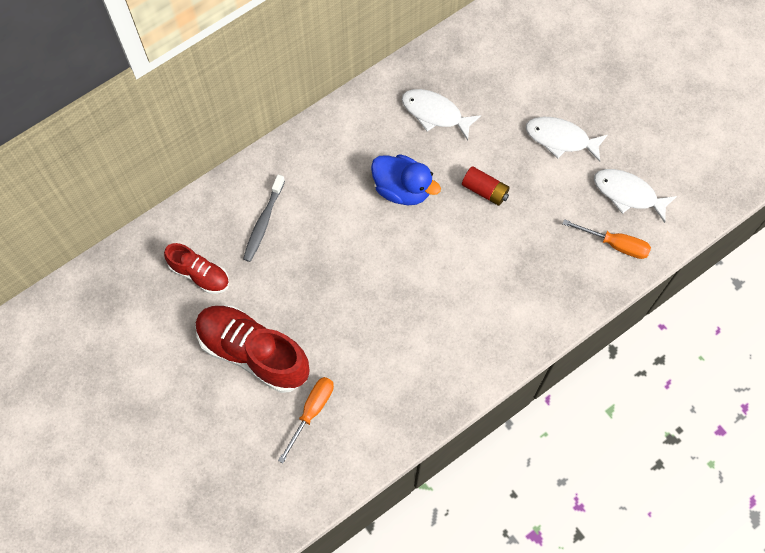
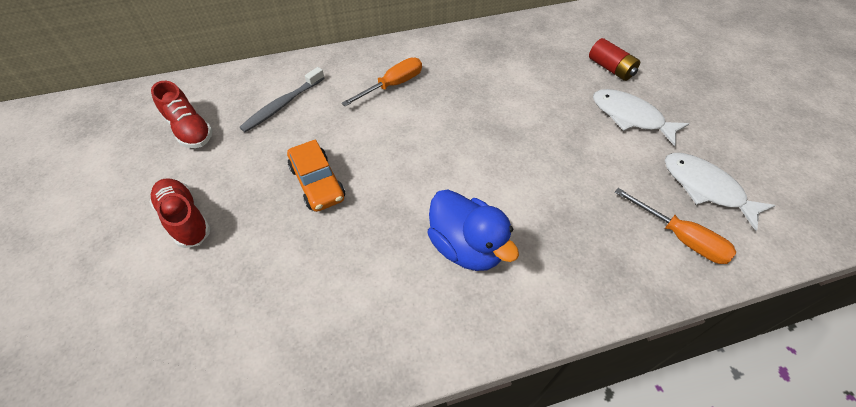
camera: 20 degrees right, 15 degrees down
red shoe [195,305,309,393] -> red shoe [150,179,211,248], size x0.56
orange screwdriver [278,377,334,463] -> orange screwdriver moved to [342,58,422,106]
blue duck [371,154,441,205] -> blue duck moved to [427,189,519,271]
white fish [402,89,481,140] -> none
red battery [462,166,510,206] -> red battery moved to [589,38,640,81]
none -> orange car [287,139,345,212]

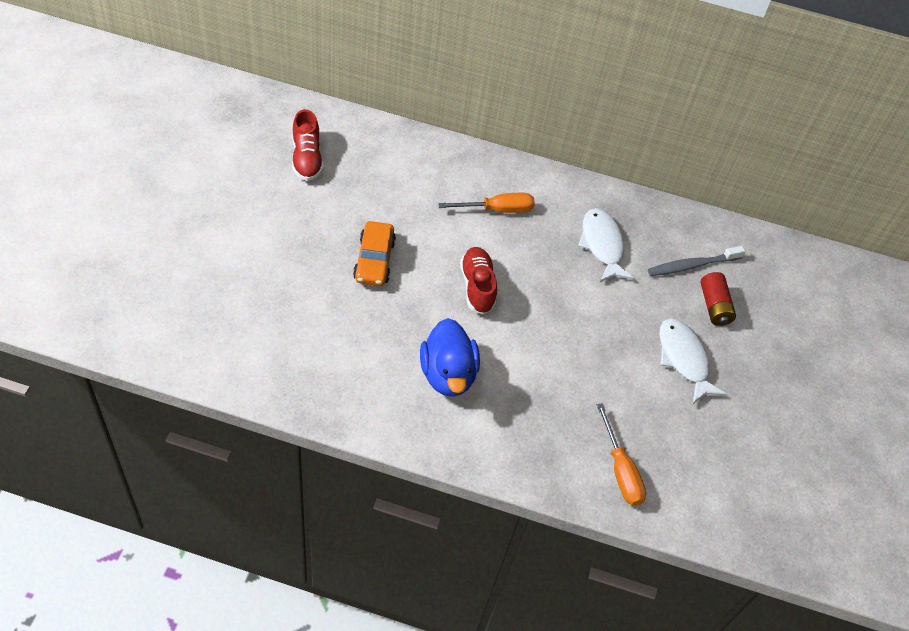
camera: 25 degrees right, 0 degrees up
red shoe [150,179,211,248] -> red shoe moved to [460,247,497,314]
grey toothbrush [239,67,324,132] -> grey toothbrush moved to [648,246,745,276]
white fish [665,153,776,231] -> white fish moved to [578,208,634,282]

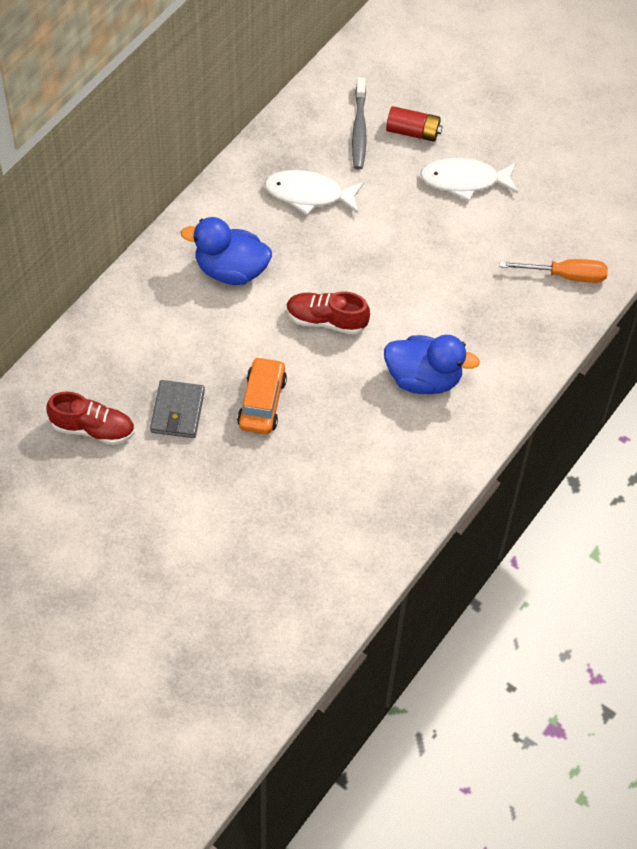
camera: 65 degrees left, 5 degrees up
orange car [353,221,396,286] -> orange car turned 105 degrees counterclockwise [237,357,287,434]
orange screwdriver [438,193,535,213] -> blue duck [181,217,272,285]
none -> grey wallet [150,380,205,438]

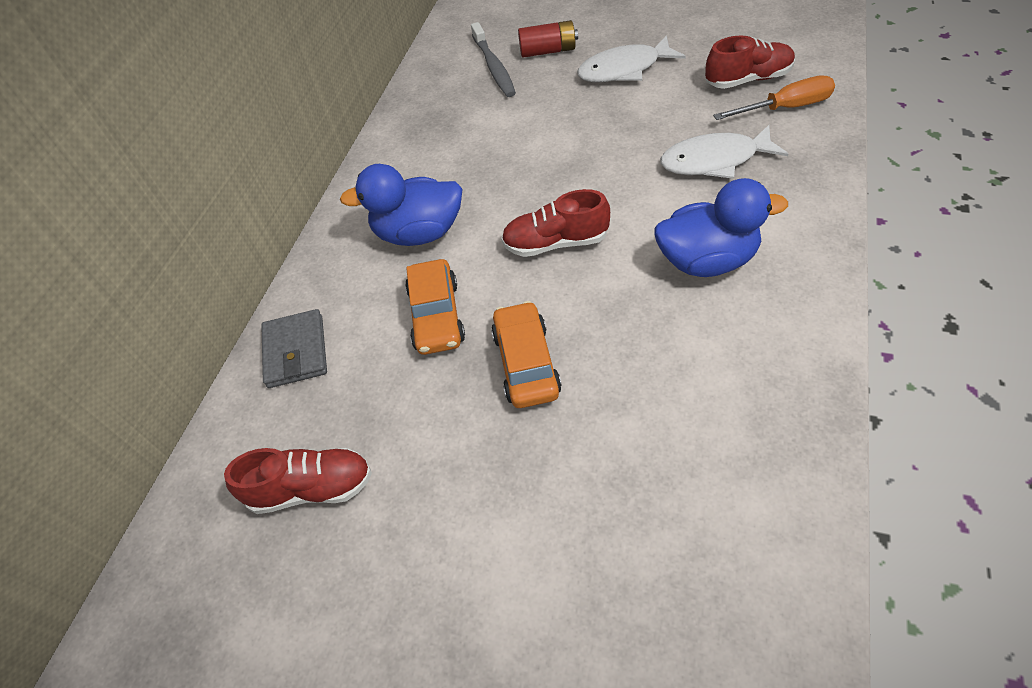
camera: 10 degrees left, 5 degrees down
grey wallet [150,380,205,438] -> grey wallet moved to [261,309,327,388]
white fish [264,170,364,215] -> white fish moved to [660,125,788,179]
none -> orange car [405,259,465,355]
none -> red shoe [705,35,795,89]

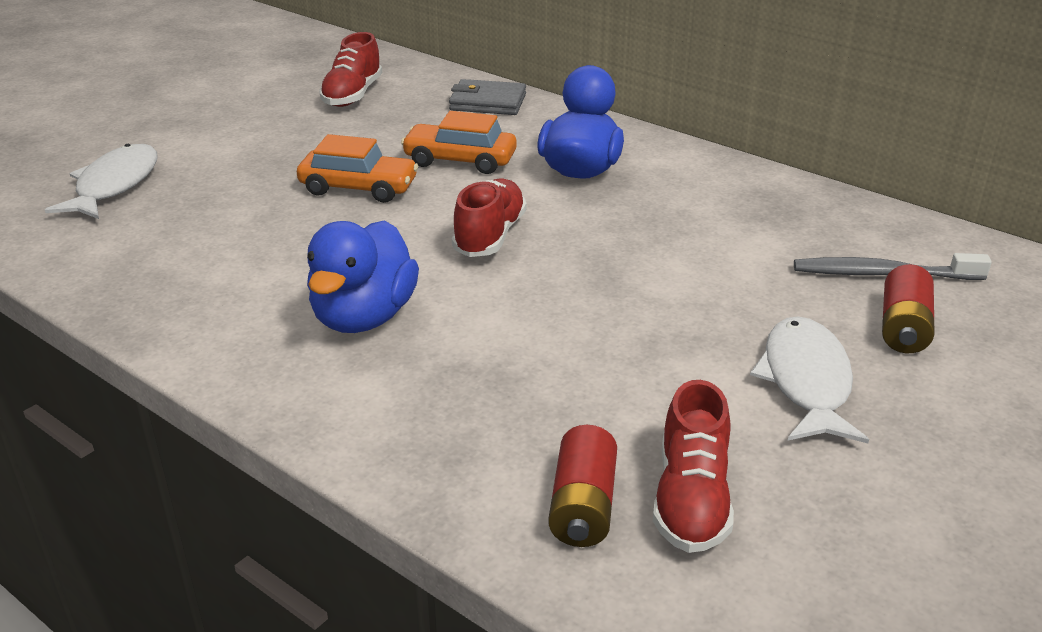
camera: 105 degrees right, 20 degrees down
white fish [660,125,788,179] -> white fish moved to [45,144,157,219]
orange screwdriver [713,75,835,120] -> red battery [548,425,617,547]

